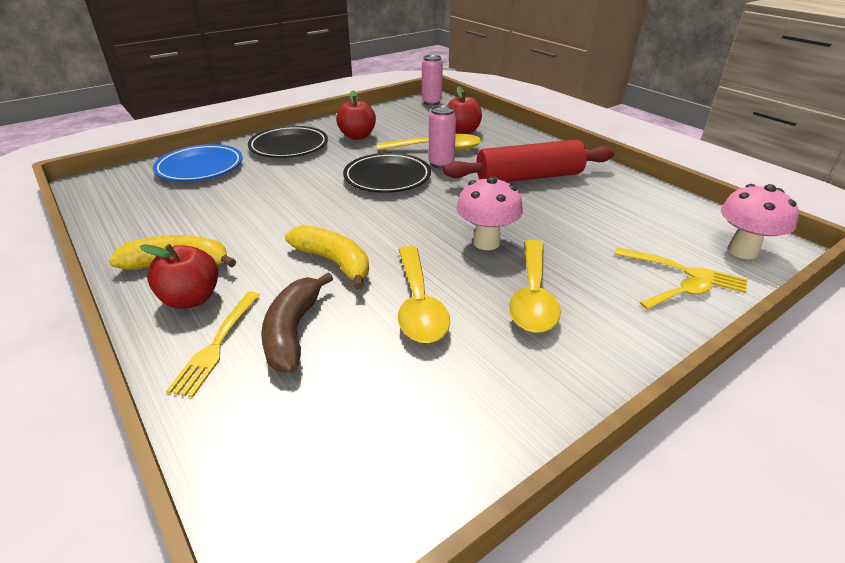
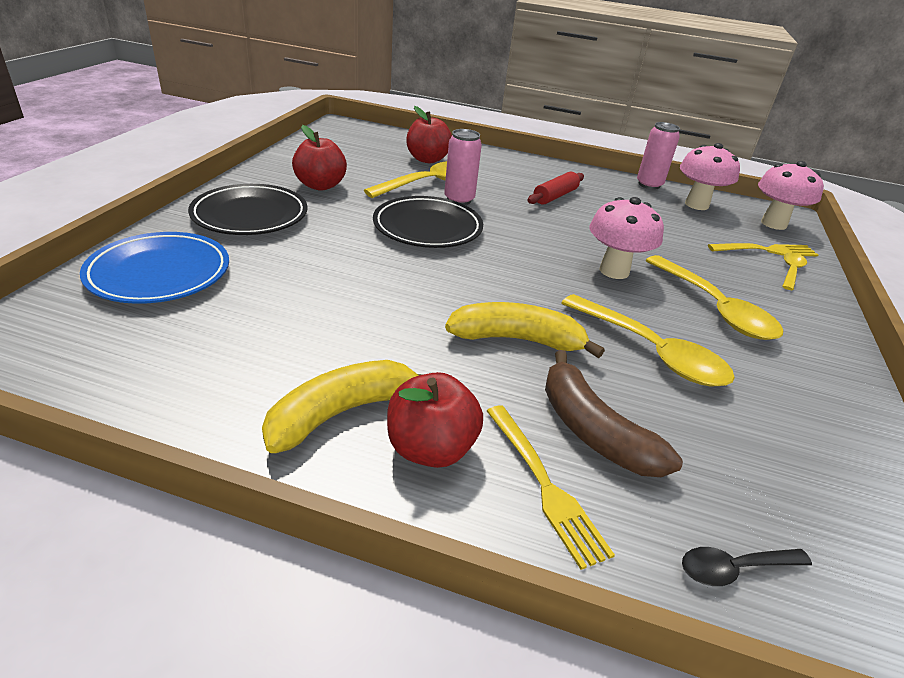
camera: 40 degrees left, 0 degrees up
pink can [422,55,443,105] -> pink can moved to [637,122,680,190]
red rolling pin [444,140,614,182] -> red rolling pin [527,172,584,205], size x0.51
none -> pink mushroom [680,143,740,210]
none -> black spoon [682,547,812,586]

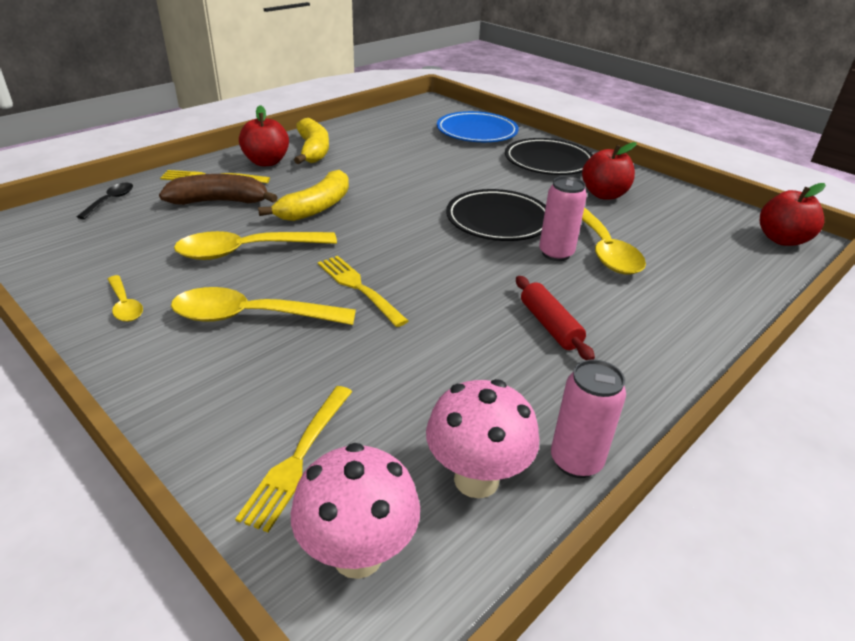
camera: 120 degrees right, 0 degrees up
red apple [406,106,452,163] -> red apple moved to [760,183,826,246]
pink mushroom [589,197,664,279] -> yellow fork [318,256,408,327]
yellow spoon [782,252,807,290] -> yellow spoon moved to [108,275,143,322]

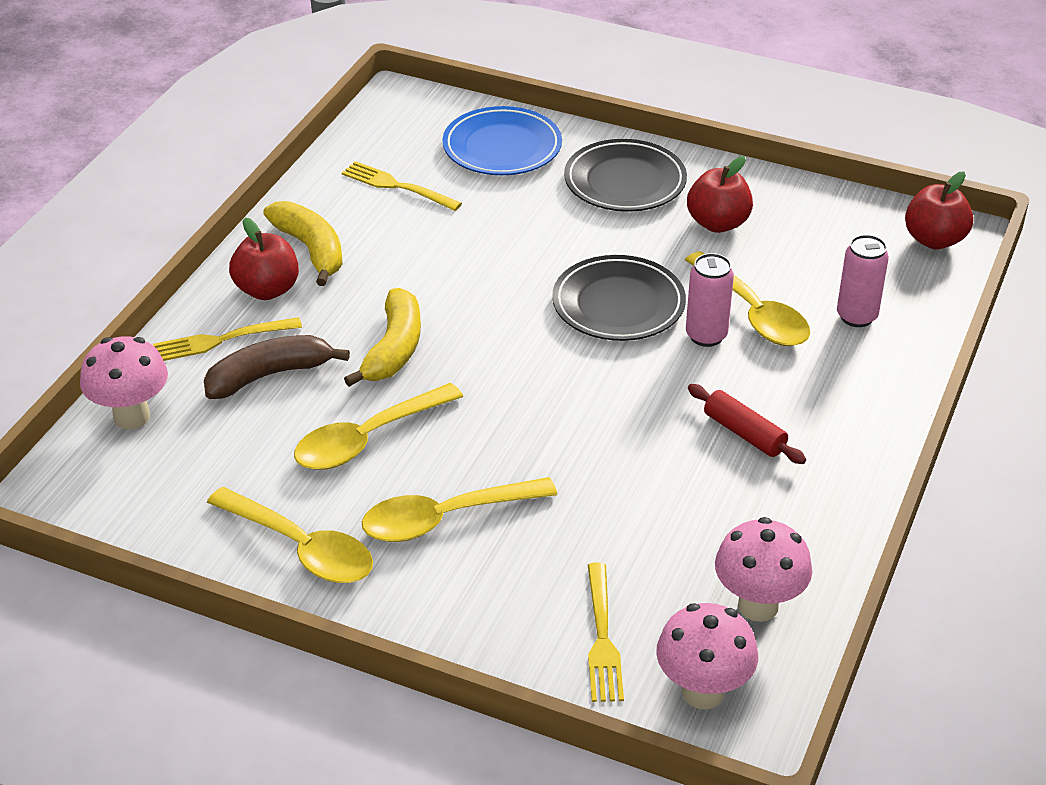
camera: 20 degrees left, 5 degrees up
black spoon [77,183,133,219] -> pink mushroom [80,336,168,429]
yellow spoon [108,275,143,322] -> yellow spoon [207,487,373,583], size x1.92
yellow fork [318,256,408,327] -> yellow fork moved to [342,161,462,211]
pink can [551,359,626,478] -> pink can moved to [837,235,889,327]

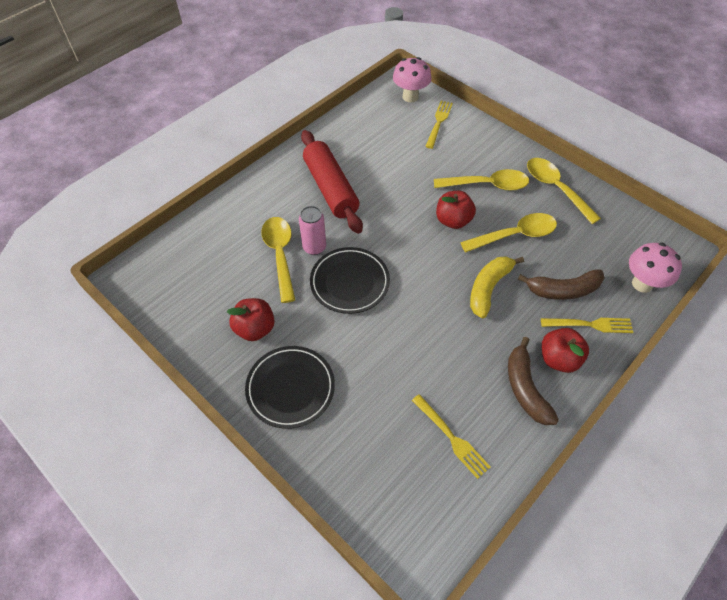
camera: 160 degrees left, 15 degrees up
yellow banana [263,201,343,286] -> brown banana [508,337,559,425]
blue plate [443,106,562,175] -> none
red rolling pin [688,384,806,464] -> red rolling pin [301,130,363,234], size x1.94
pink mushroom [715,517,812,622] -> none
pink can [837,235,889,327] -> none
red apple [905,171,974,249] -> red apple moved to [436,191,476,229]

